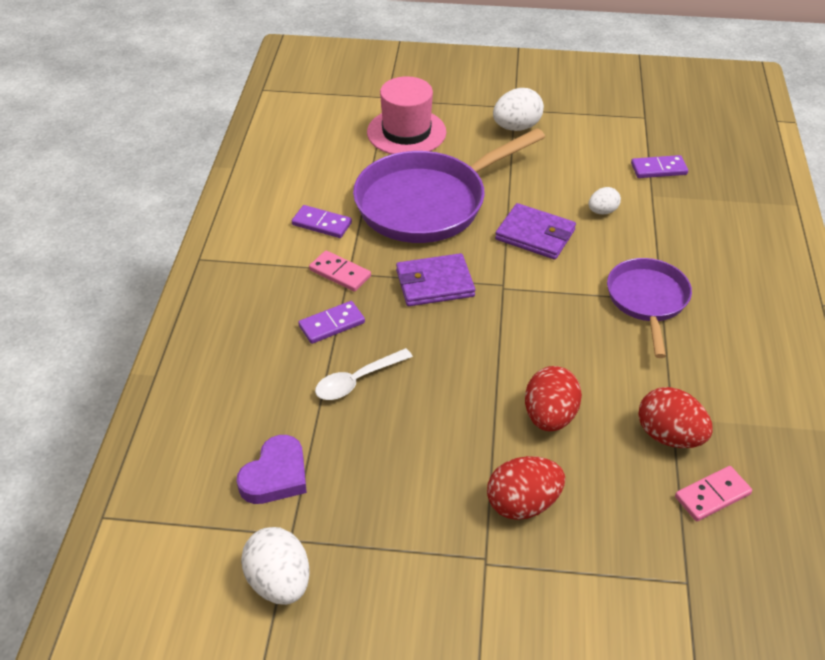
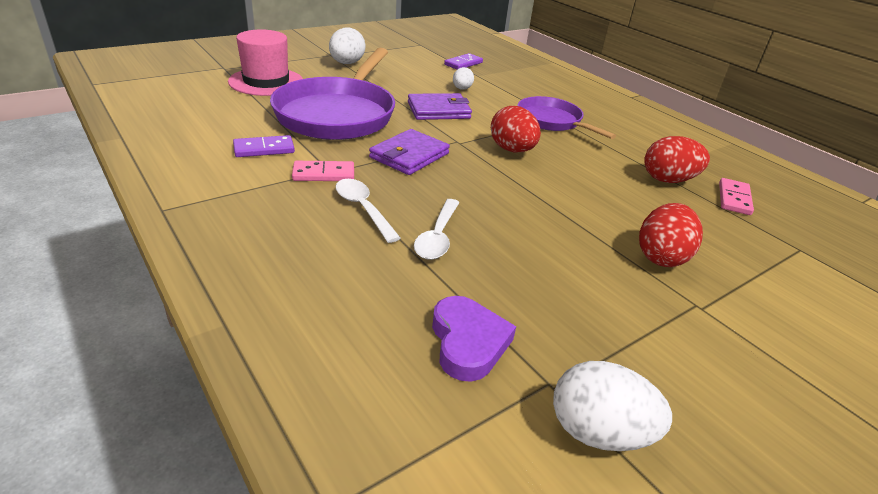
camera: 45 degrees left, 10 degrees down
purple domino [298,301,365,344] -> white spoon [335,179,401,243]
red egg [525,366,582,431] -> red egg moved to [491,106,541,152]

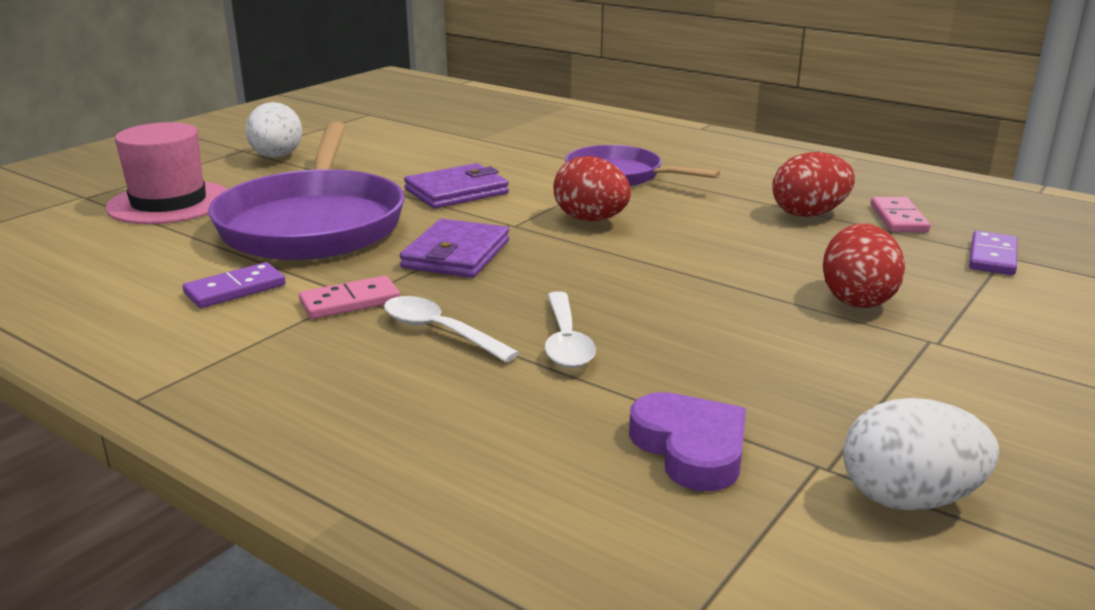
camera: 15 degrees left, 10 degrees down
purple domino [444,53,483,69] -> purple domino moved to [969,231,1017,275]
white egg [453,67,474,90] -> none

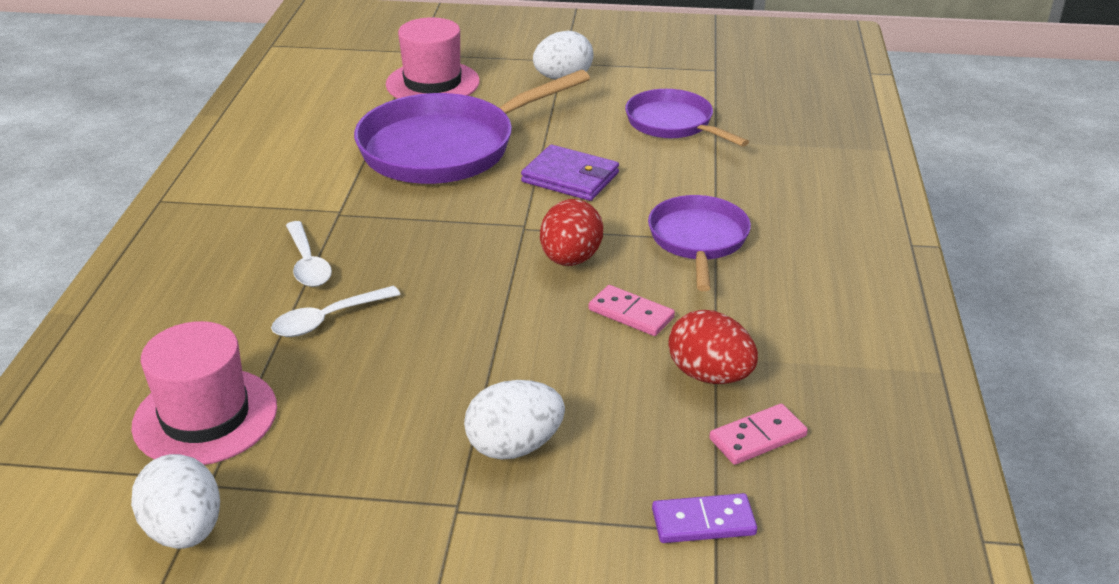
camera: 60 degrees right, 10 degrees up
purple domino [183,262,286,308] -> none
pink domino [299,276,401,319] -> pink domino moved to [589,285,675,336]
white spoon [384,296,520,362] -> white spoon turned 150 degrees clockwise [286,221,332,287]
purple wallet [400,219,509,278] -> none
purple heart [629,392,746,491] -> pink hat [131,321,277,465]
red egg [823,223,905,308] -> white egg [464,380,565,460]
none -> purple pan [625,89,749,147]

